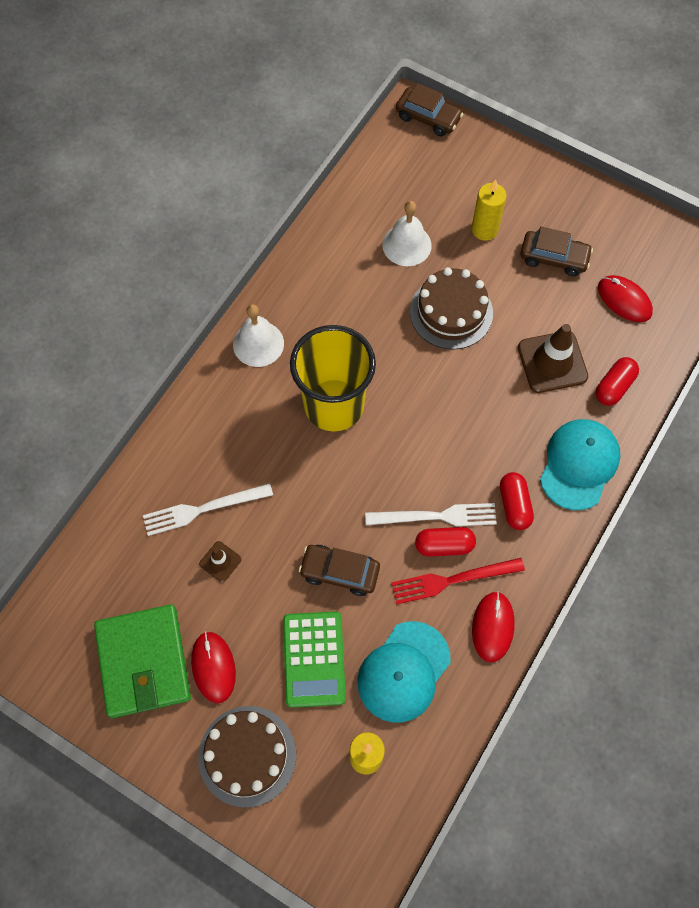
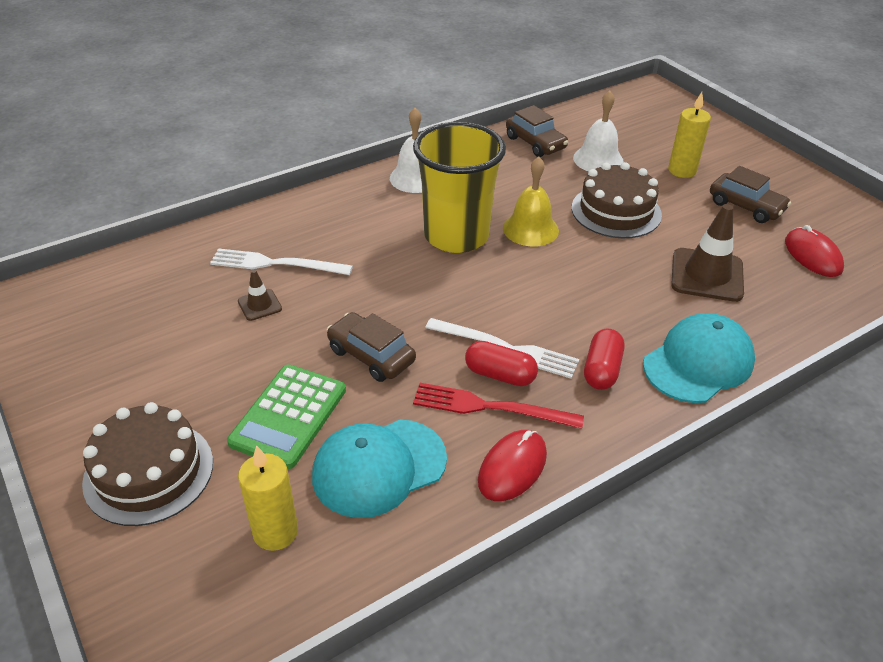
camera: 25 degrees right, 25 degrees down
green wallet [94,604,191,718] -> none
red mouse [191,631,236,703] -> none
brown car [396,83,463,136] -> brown car moved to [506,105,568,157]
red capsule [596,357,639,406] -> none
none -> yellow bell [503,157,559,247]

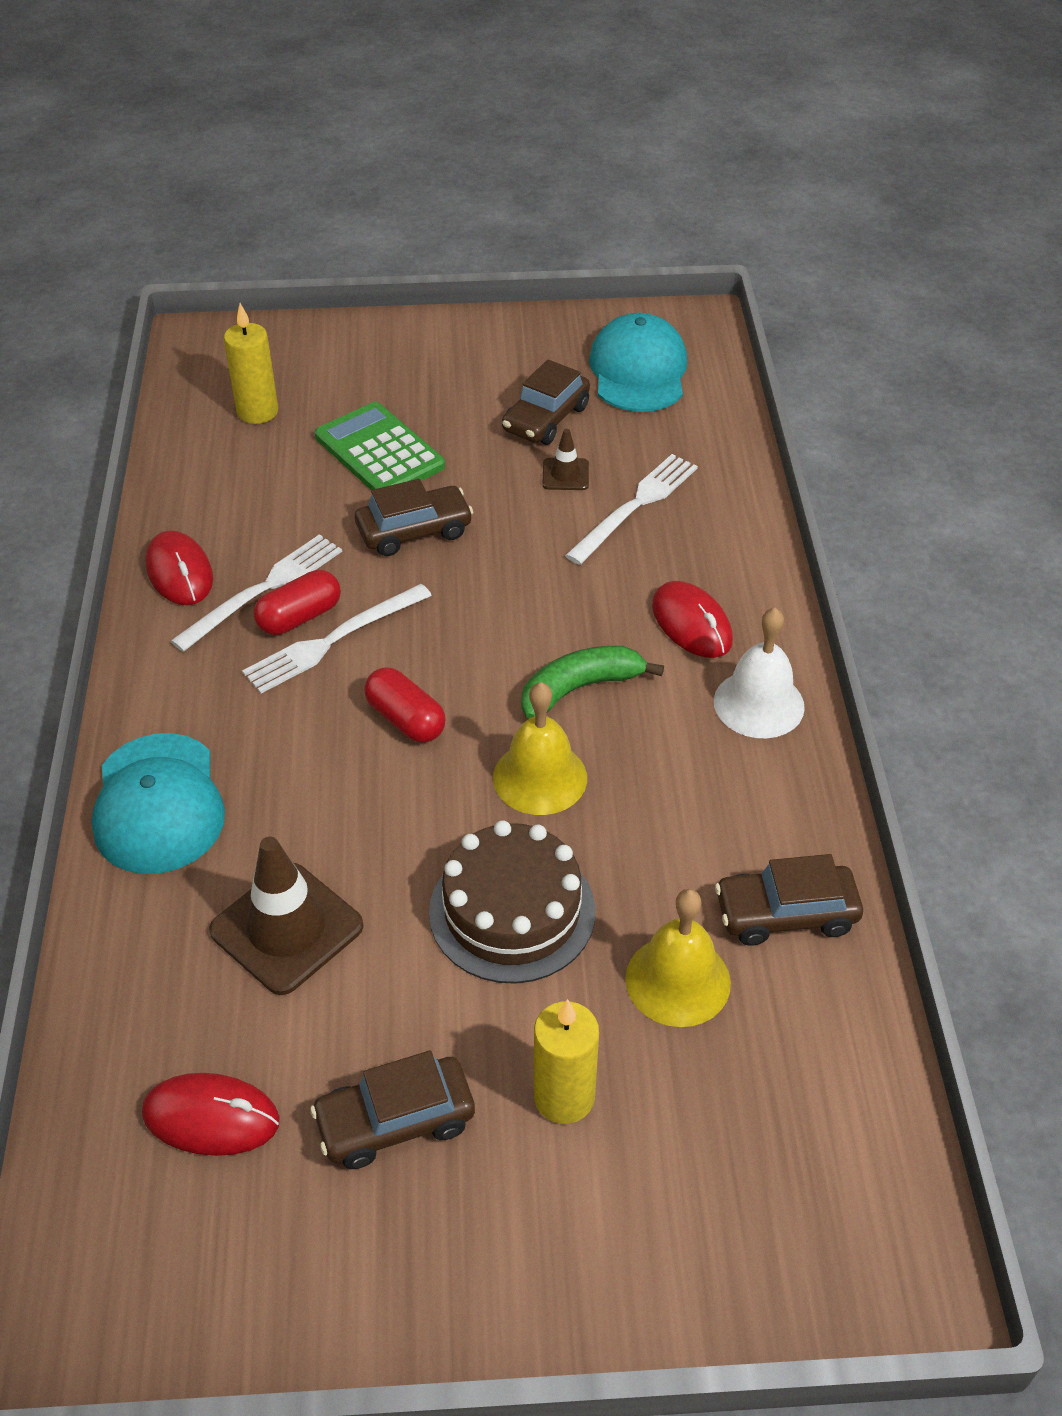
camera: 120 degrees right, 5 degrees up
brown cake [82,402,213,526] -> none
turquoise cap [312,419,447,518] -> turquoise cap moved to [589,313,687,412]
yellow cup [413,122,506,253] -> green banana [521,646,664,719]
red fork [413,383,584,429] -> white fork [171,534,342,652]
white bell [573,91,624,171] -> yellow bell [625,889,731,1027]
red capsule [584,329,624,390] -> red capsule moved to [364,667,446,743]
none -> brown car [502,360,590,445]
none -> red mouse [652,581,733,658]

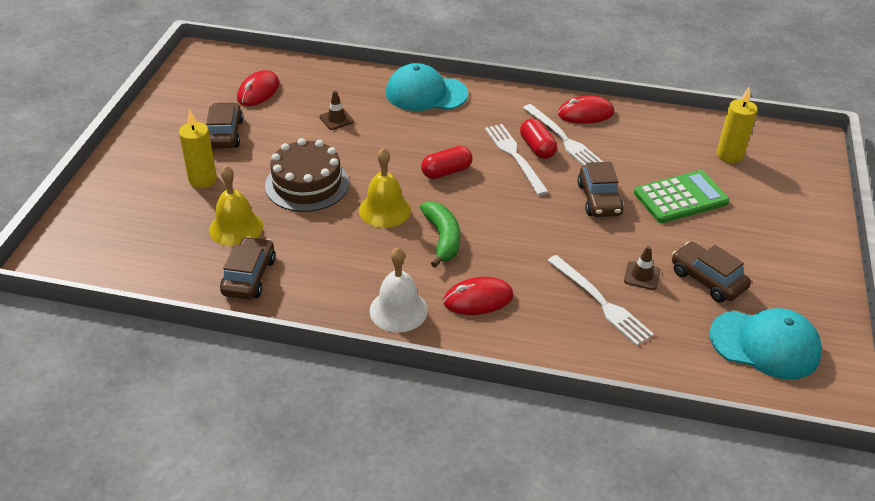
camera: 105 degrees right, 5 degrees down
brown traffic cone [209,837,363,995] -> brown traffic cone [320,91,354,130], size x0.51

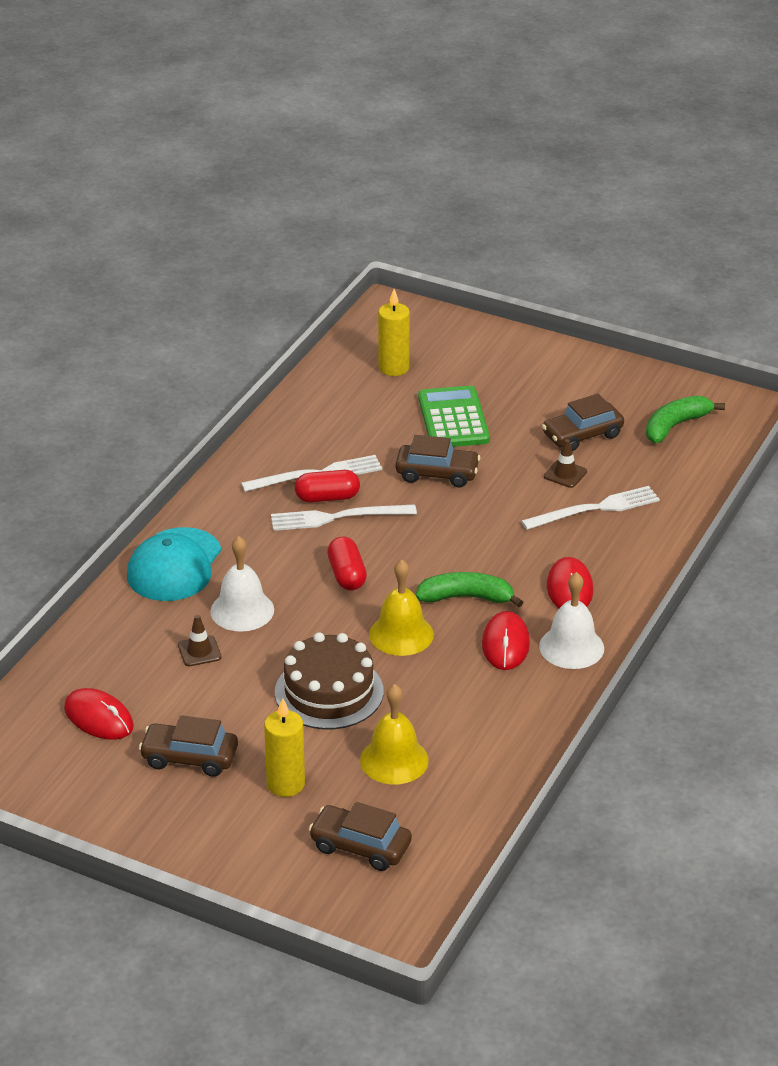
camera: 75 degrees left, 5 degrees down
brown car [220,236,276,299] -> brown car moved to [309,802,412,871]
red mouse [558,96,614,124] -> red mouse moved to [482,611,530,670]
turquoise cap [709,308,822,380] -> green banana [646,396,725,443]
none -> white bell [210,536,274,632]

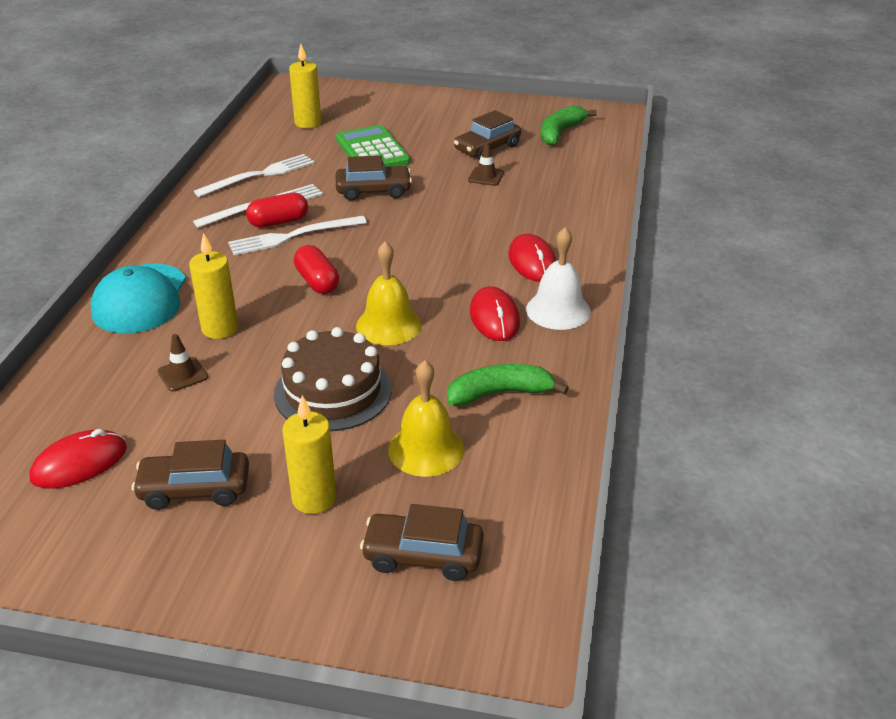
camera: 15 degrees left, 0 degrees up
red mouse [64,688,134,740] -> red mouse turned 60 degrees counterclockwise [29,429,127,489]
white bell [210,536,274,632] -> yellow candle [189,233,238,339]
green banana [415,572,523,607] -> green banana moved to [447,364,569,406]
white fork [521,486,660,530] -> white fork moved to [194,154,315,197]

